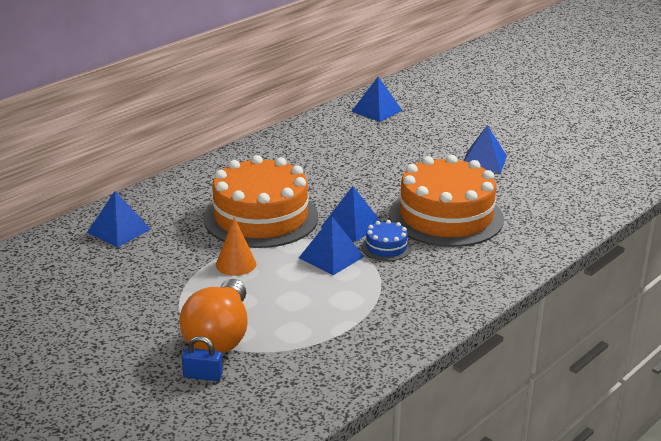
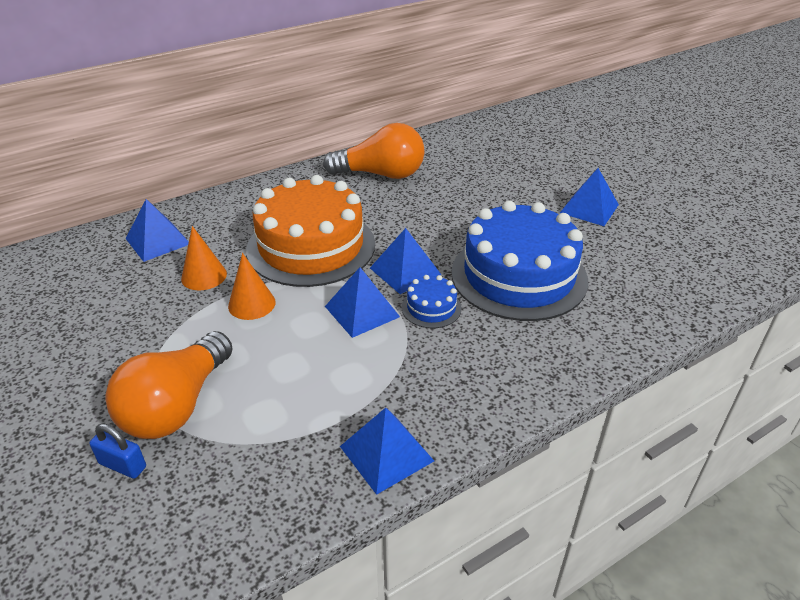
camera: 15 degrees right, 10 degrees up
blue pyramid [351,77,403,122] -> blue pyramid moved to [340,408,434,495]
orange cake [389,155,504,247] -> blue cake [451,201,588,321]
none -> orange cone [181,226,227,290]
none -> orange light bulb [323,123,425,179]

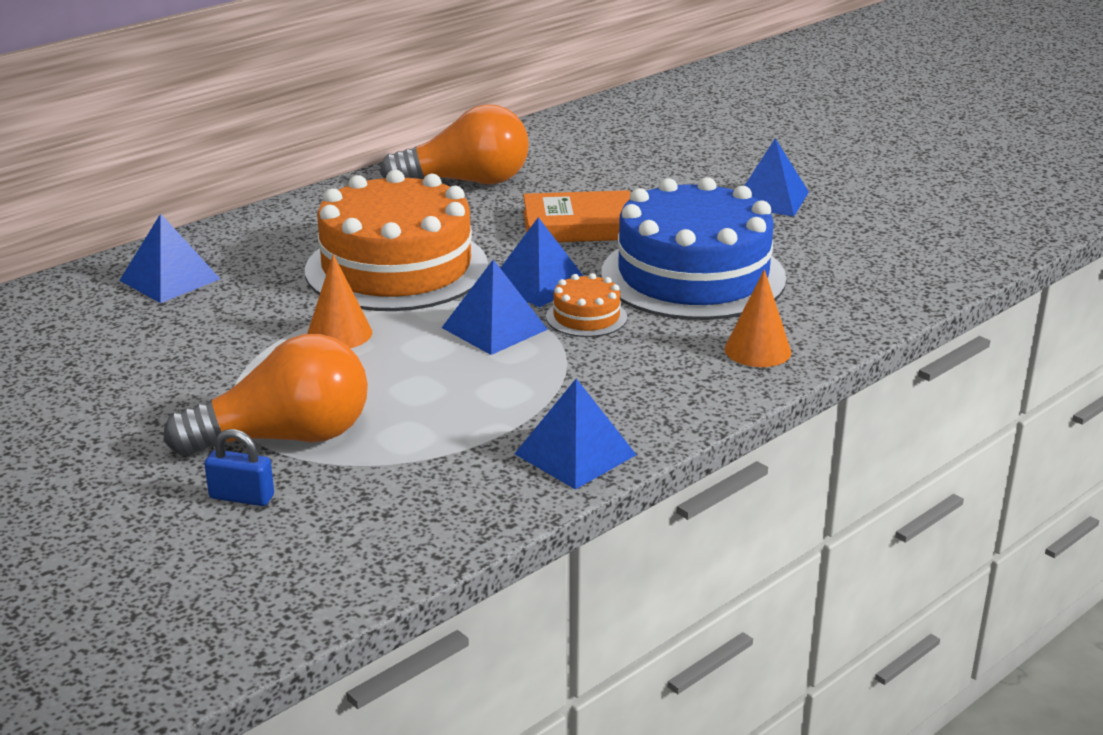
camera: 10 degrees left, 10 degrees down
orange light bulb [105,331,233,439] -> orange light bulb turned 120 degrees counterclockwise [164,334,368,456]
orange cone [181,226,227,290] -> orange cone moved to [725,270,791,367]
blue cake [402,275,462,328] -> orange cake [546,273,627,337]
none -> orange book [523,190,631,242]

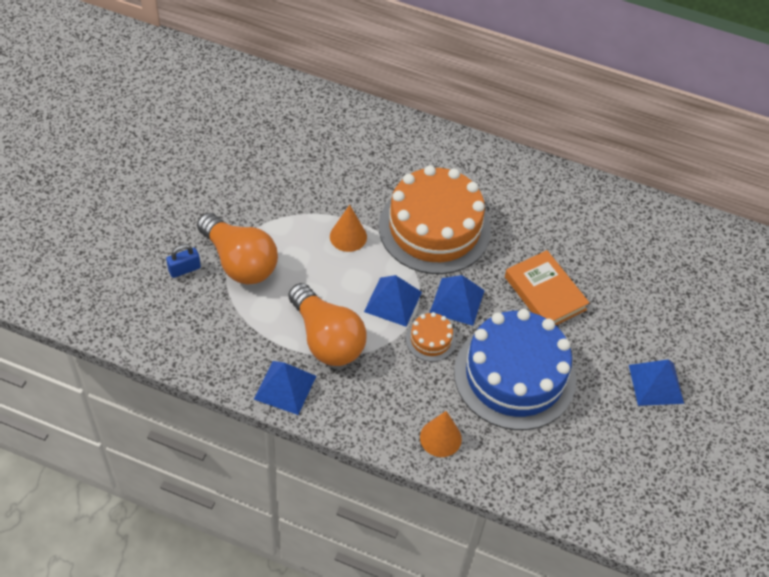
camera: 60 degrees right, 25 degrees up
blue pyramid [119,214,220,303] -> none
blue padlock [204,429,274,506] -> blue padlock turned 75 degrees clockwise [166,244,201,278]
orange light bulb [380,104,529,184] -> orange light bulb moved to [288,283,367,366]

